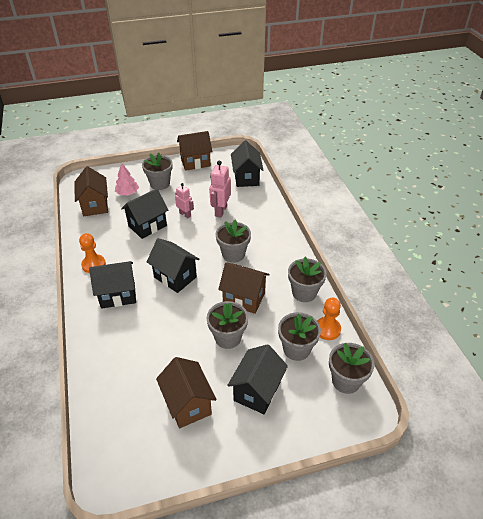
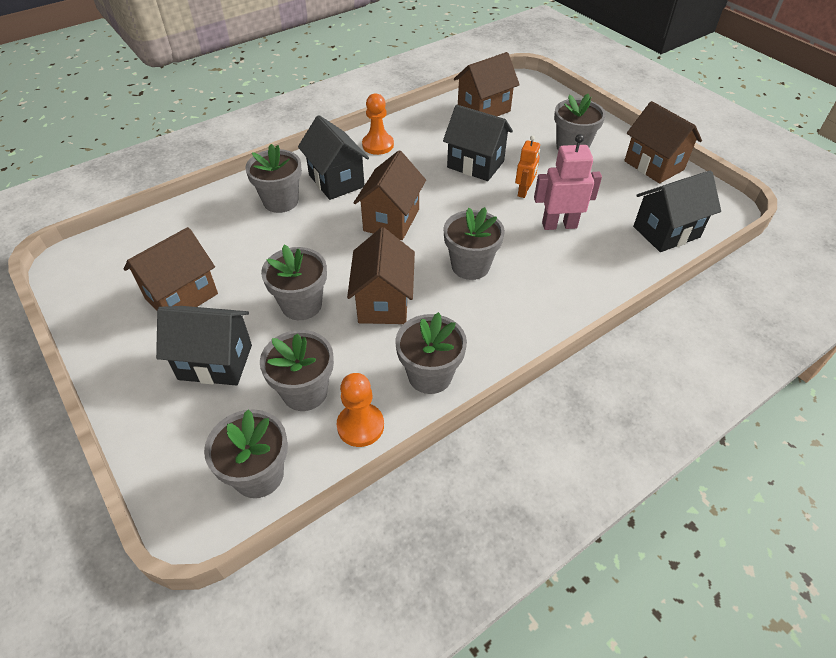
camera: 70 degrees right, 5 degrees up
pink tree [115,163,139,195] -> none
black house [147,238,200,293] -> brown house [353,151,426,240]
pink robot [175,183,194,218] -> orange robot [515,136,540,198]
none -> grey flower pot [245,144,302,213]

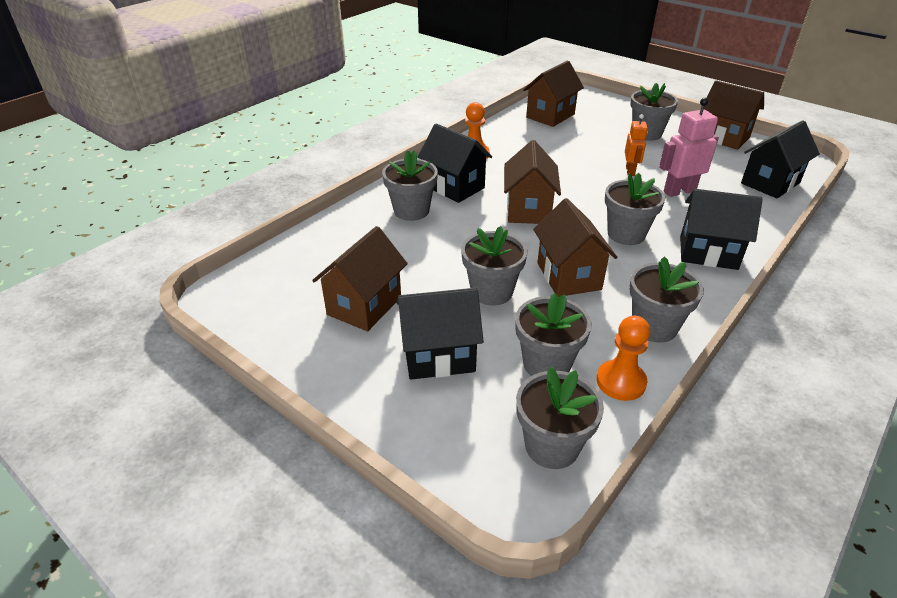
camera: 15 degrees left, 10 degrees down
black house [443,105,513,181] -> black house moved to [680,189,763,270]

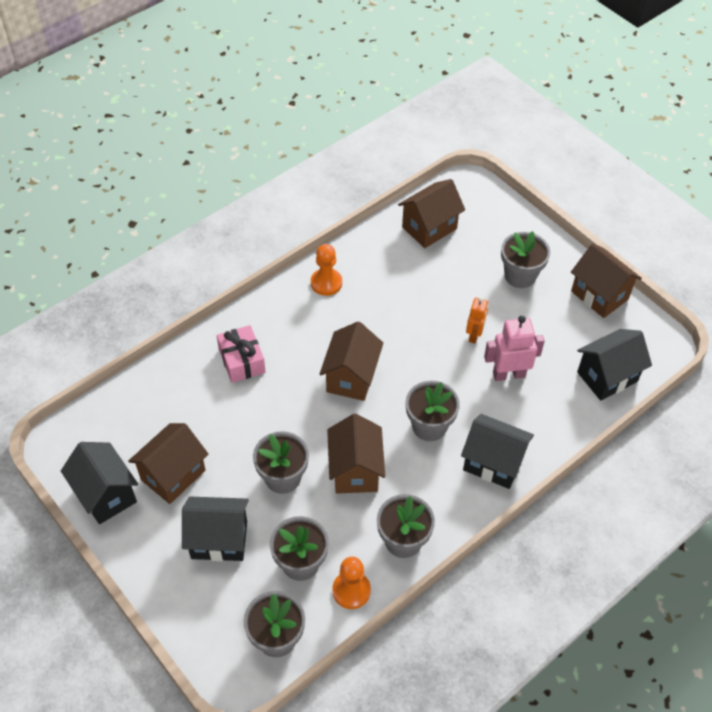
camera: 10 degrees right, 15 degrees up
grey flower pot [382,150,438,221] -> pink gift [217,325,266,383]
black house [418,123,492,203] -> black house moved to [61,442,138,524]

